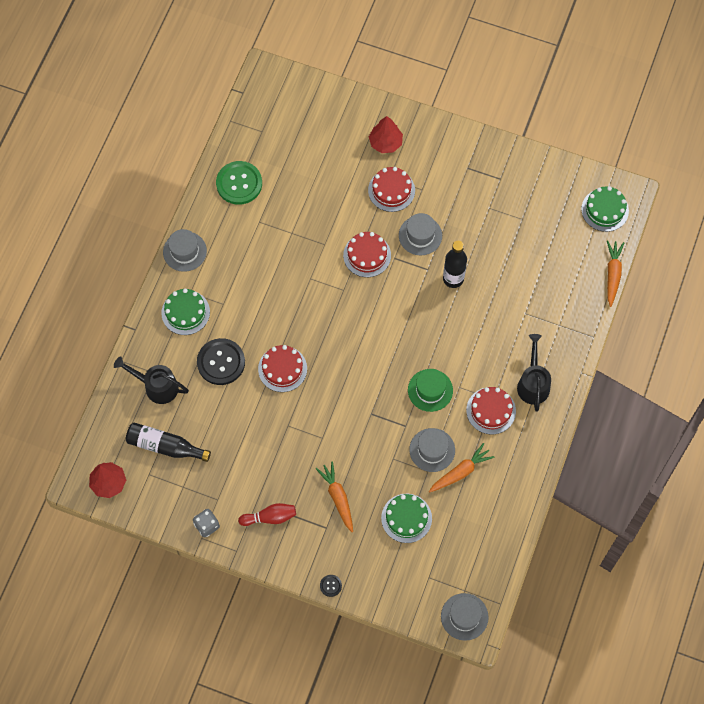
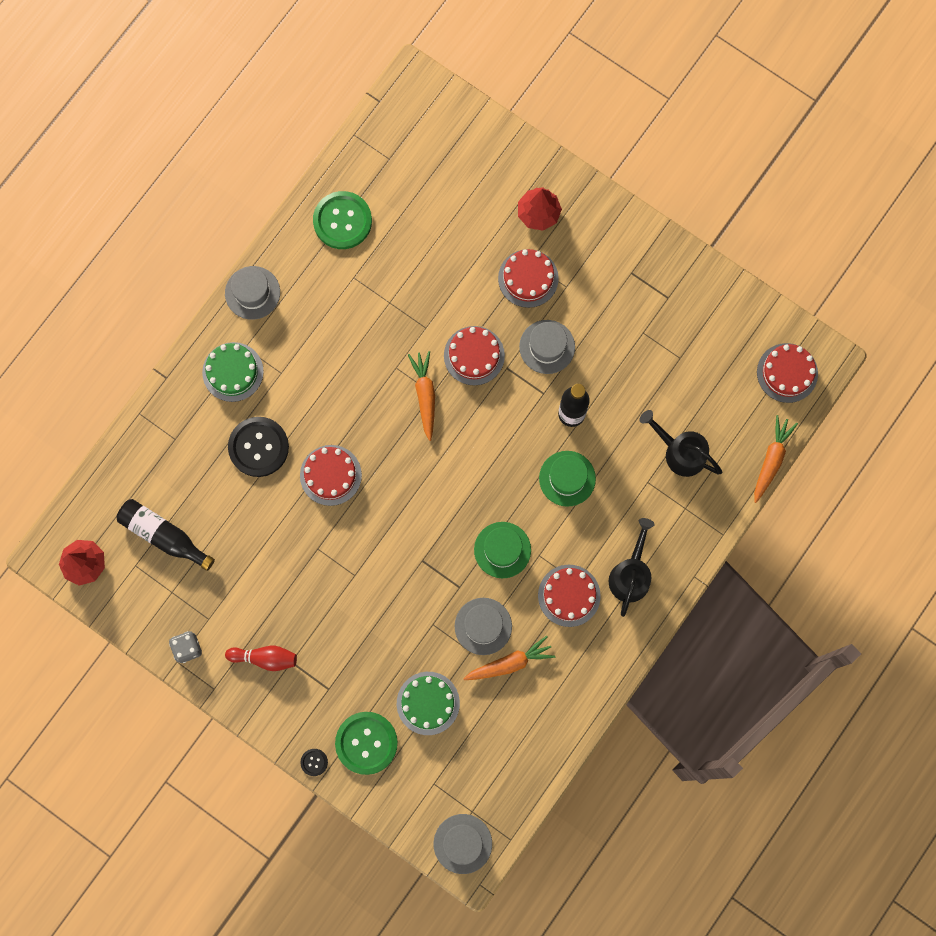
camera: 15 degrees right, 10 degrees up
black watering can [114,356,189,404] -> black watering can moved to [639,410,723,477]
orange carrot [316,461,353,532] -> orange carrot moved to [408,351,435,441]
green cake [581,186,629,232] -> red cake [757,343,818,403]
none -> green button [335,712,398,775]
none -> green hat [539,451,596,507]

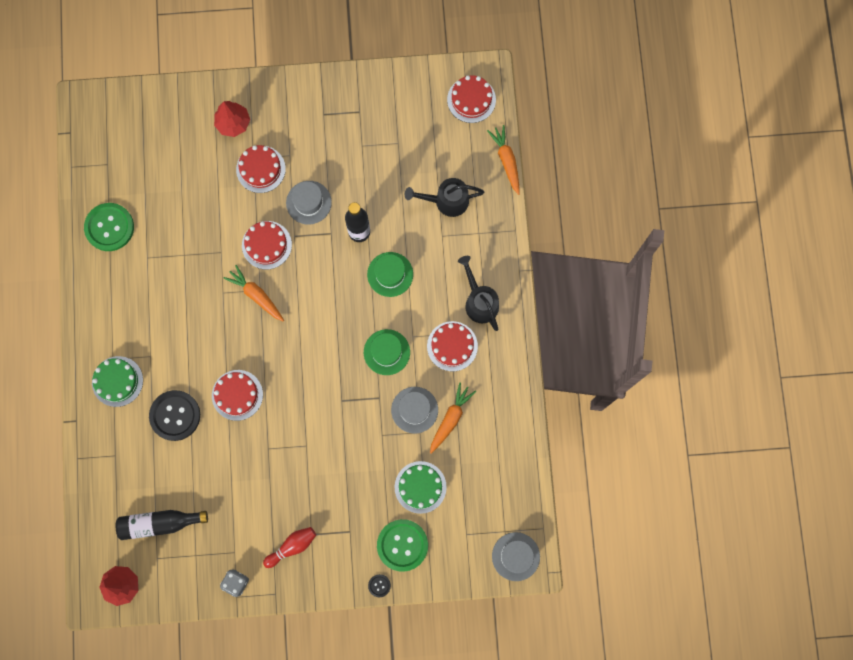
camera: 40 degrees left, 0 degrees up
grey hat [225,266,280,320] -> none

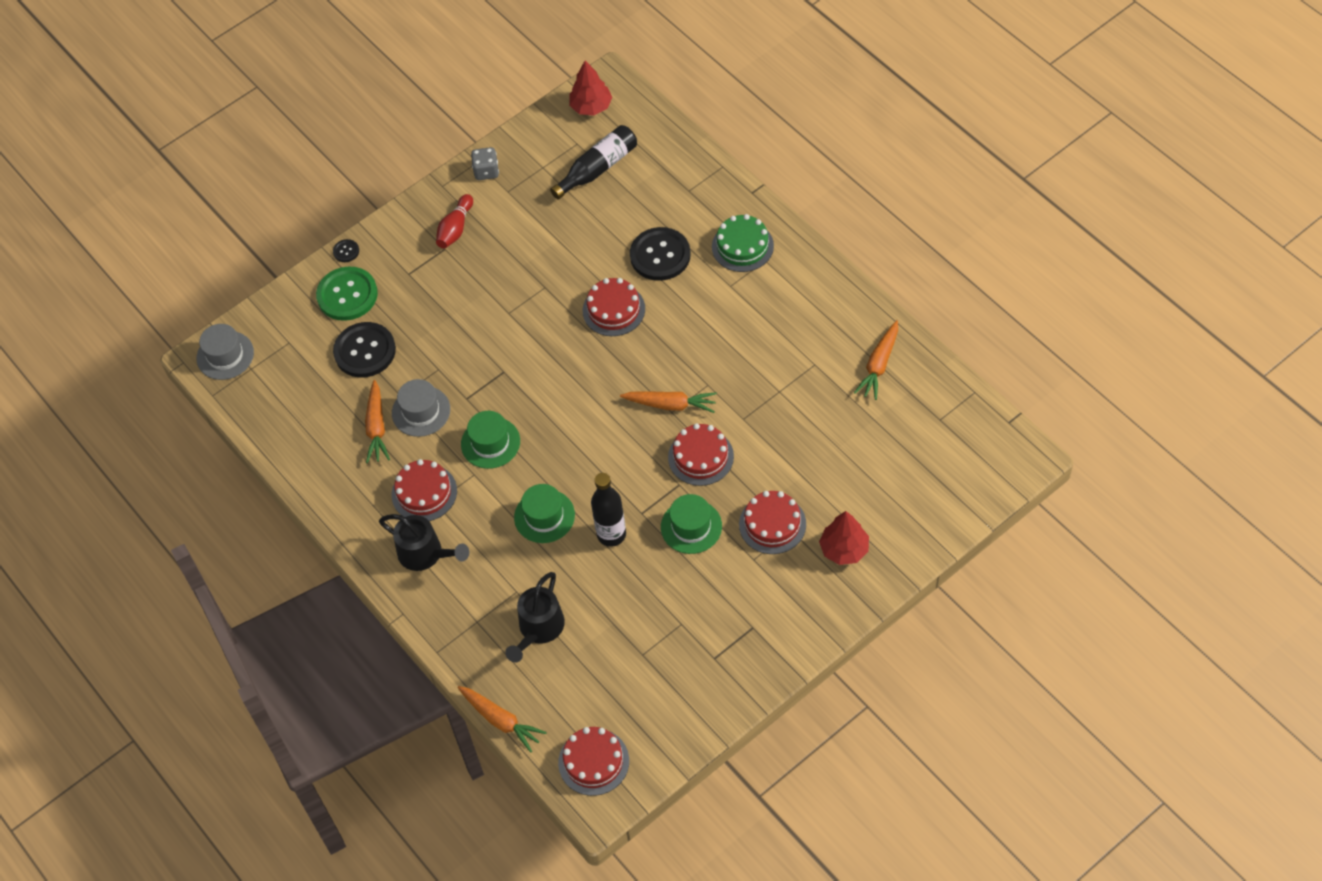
camera: 150 degrees right, 20 degrees down
green button [84,203,134,251] -> orange carrot [854,320,898,400]
grey hat [286,181,332,225] -> green hat [661,494,722,554]
green cake [395,461,447,514] -> black button [333,322,396,378]
black watering can [405,178,484,217] -> black watering can turned 150 degrees clockwise [505,572,565,662]

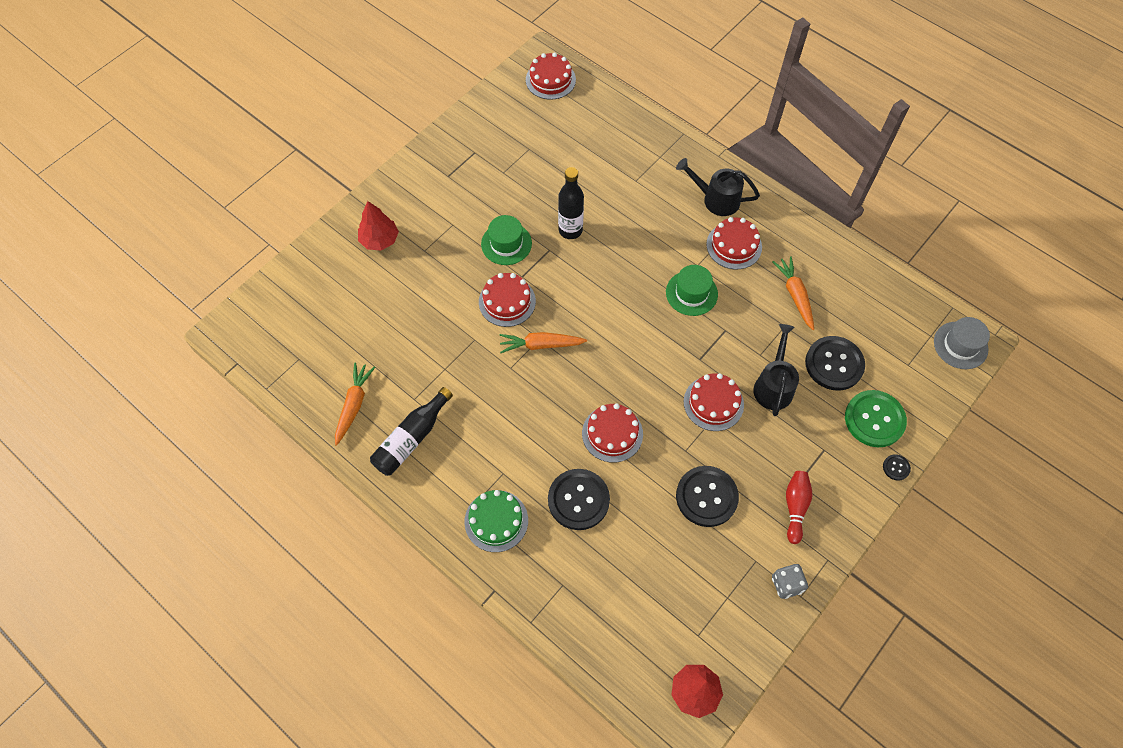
camera: 165 degrees right, 5 degrees up
grey hat [392,379,450,437] -> none
orange carrot [457,686,547,753] -> none
black watering can [505,572,565,662] -> black watering can moved to [753,324,799,416]
green hat [514,484,575,543] -> none
black bottle [550,125,637,199] -> black bottle moved to [370,387,453,476]
red cake [739,491,806,554] -> red cake moved to [684,373,744,431]
none -> black button [676,466,739,527]

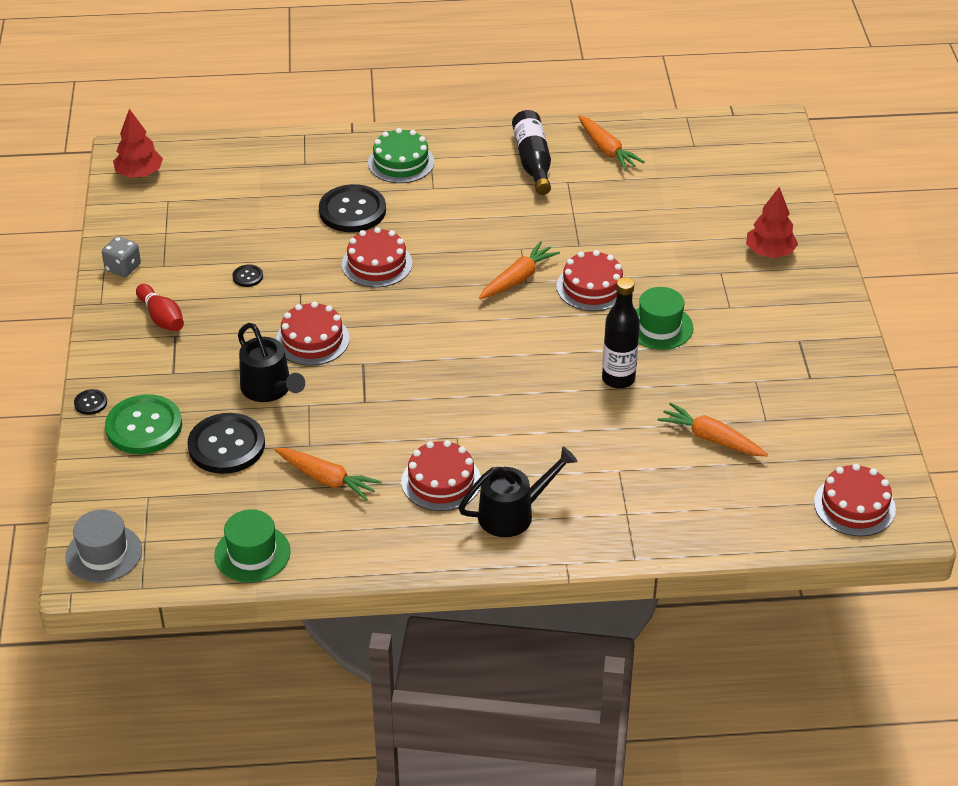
camera: 135 degrees right, 20 degrees down
green hat [666,265,718,316] -> green hat moved to [214,509,291,583]
black button [676,466,739,527] -> black button [232,265,263,287], size x0.44
none -> orange carrot [658,402,768,456]

